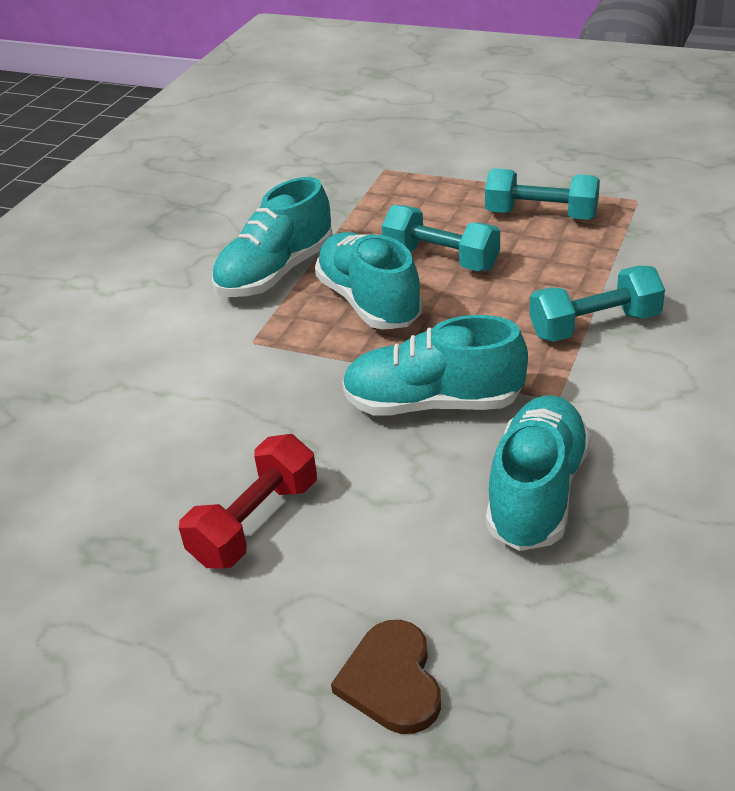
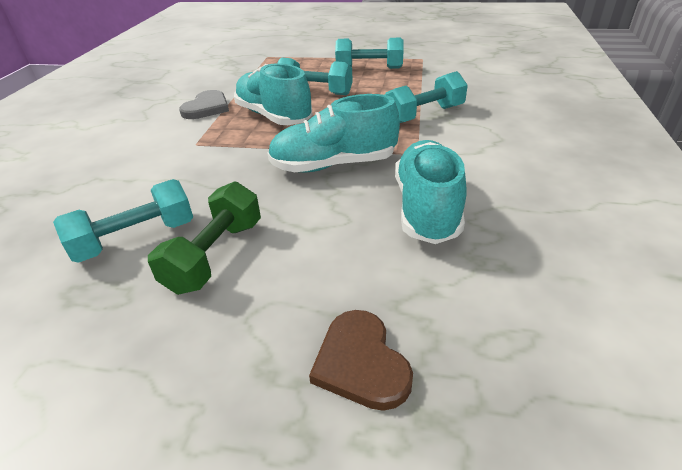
camera: 15 degrees left, 0 degrees up
red dumbbell [179,434,317,568] -> green dumbbell [148,181,261,295]
turquoise shoe [212,177,333,297] -> grey heart [179,90,229,119]
none -> turquoise dumbbell [53,179,193,263]

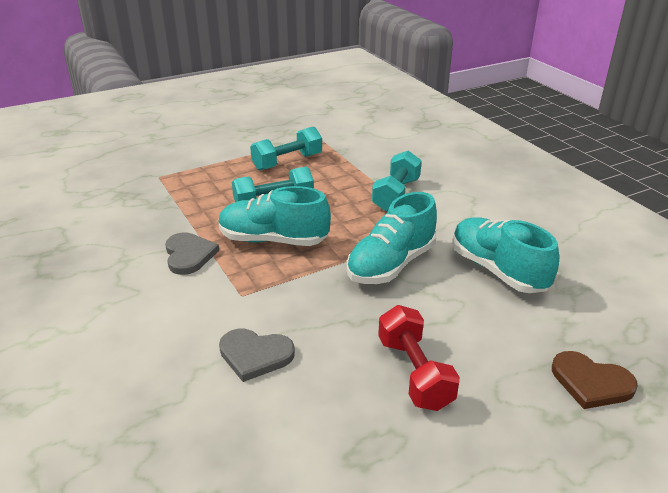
camera: 40 degrees left, 5 degrees down
turquoise dumbbell [53,179,193,263] -> none
green dumbbell [148,181,261,295] -> red dumbbell [378,305,460,411]
none -> grey heart [219,329,295,382]

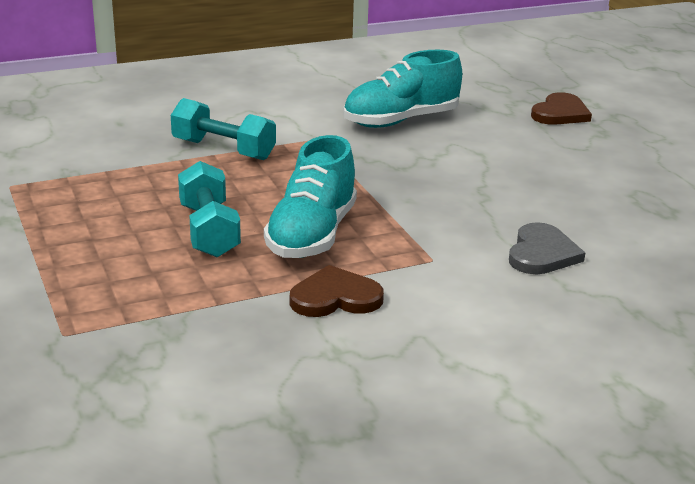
camera: 85 degrees left, 5 degrees down
grey heart [165,232,219,275] -> brown heart [290,265,384,317]
turquoise dumbbell [250,126,322,171] -> none
turquoise shoe [346,192,437,284] -> none
red dumbbell [378,305,460,411] -> none

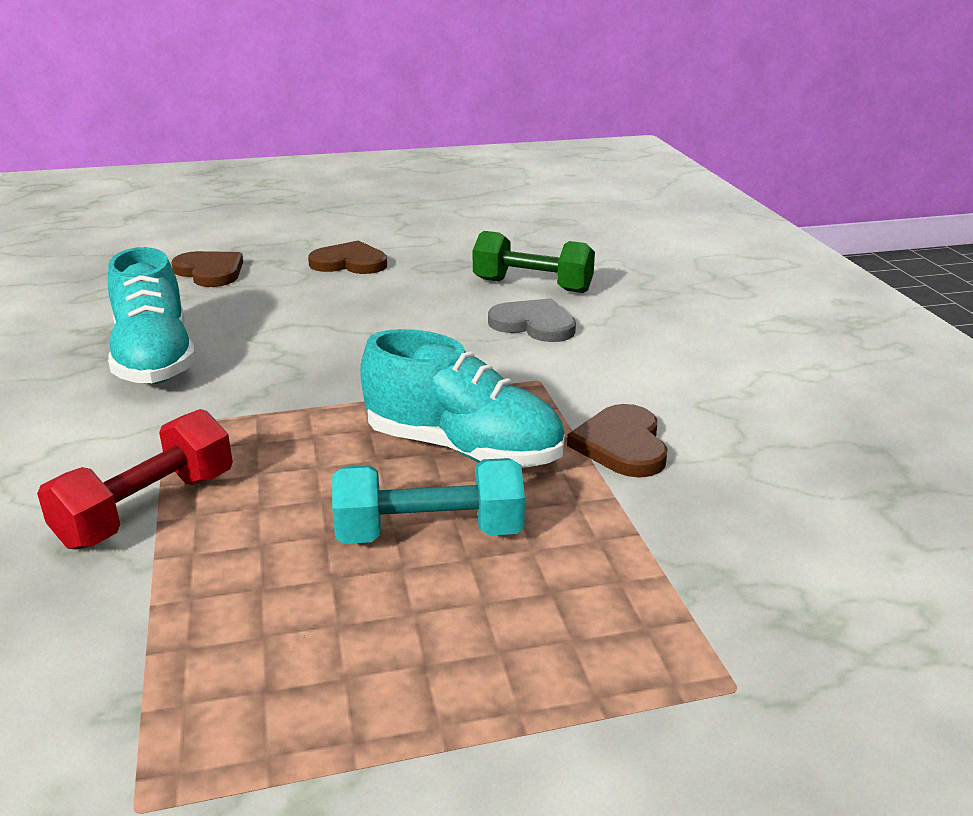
camera: 80 degrees left, 0 degrees up
turquoise dumbbell [171,98,276,160] -> red dumbbell [37,409,233,549]
none -> brown heart [308,240,387,274]
none -> green dumbbell [473,231,595,293]

